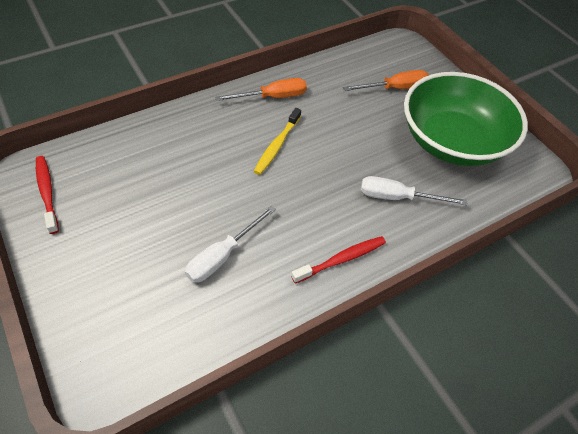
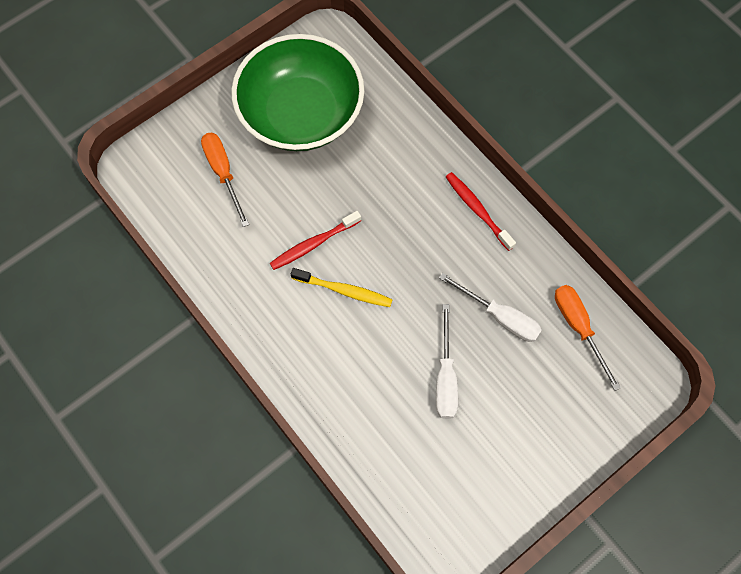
camera: 95 degrees left, 15 degrees up
red toothbrush [36,156,59,234] -> red toothbrush moved to [270,211,361,270]
orange screwdriver [215,78,307,101] -> orange screwdriver moved to [555,285,621,391]
white screwdriver [361,176,467,205] -> white screwdriver moved to [436,304,458,419]

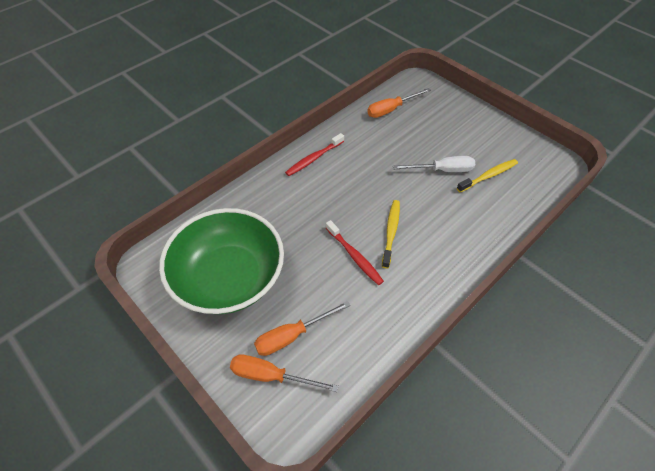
camera: 95 degrees left, 15 degrees down
white screwdriver [439,273,542,342] -> none
none -> orange screwdriver [230,354,339,392]
none -> yellow toothbrush [457,159,518,192]

